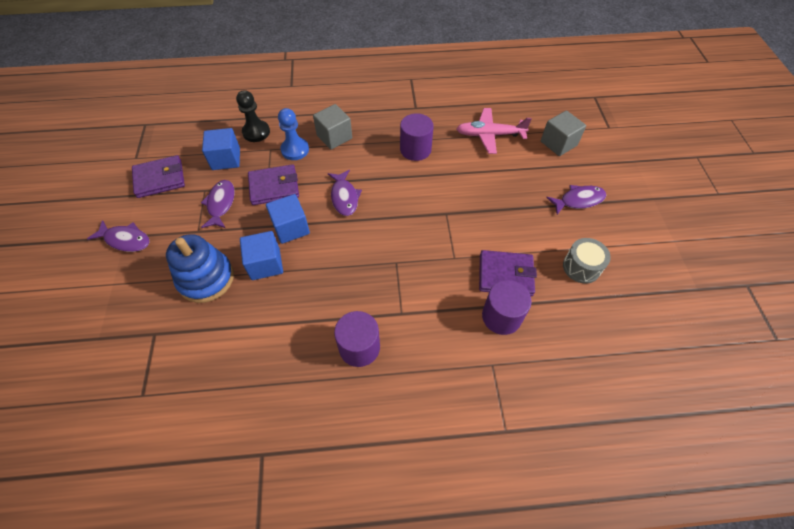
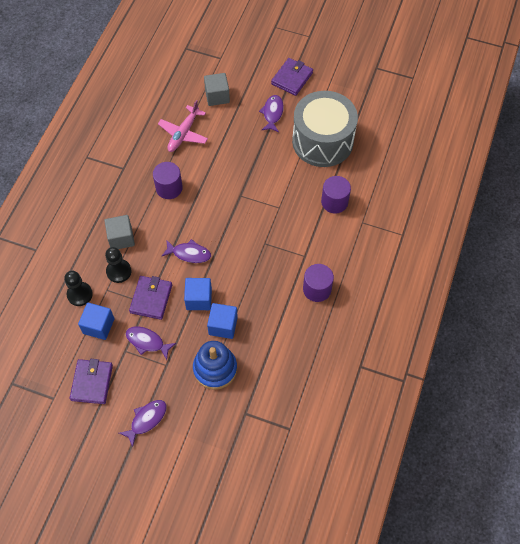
camera: 65 degrees left, 5 degrees up
blue pawn [278,108,309,160] -> black pawn [105,247,131,283]
purple wallet [479,250,537,296] -> purple wallet moved to [271,58,313,96]
grey drum [563,238,611,284] -> grey drum [292,91,358,167], size x2.36

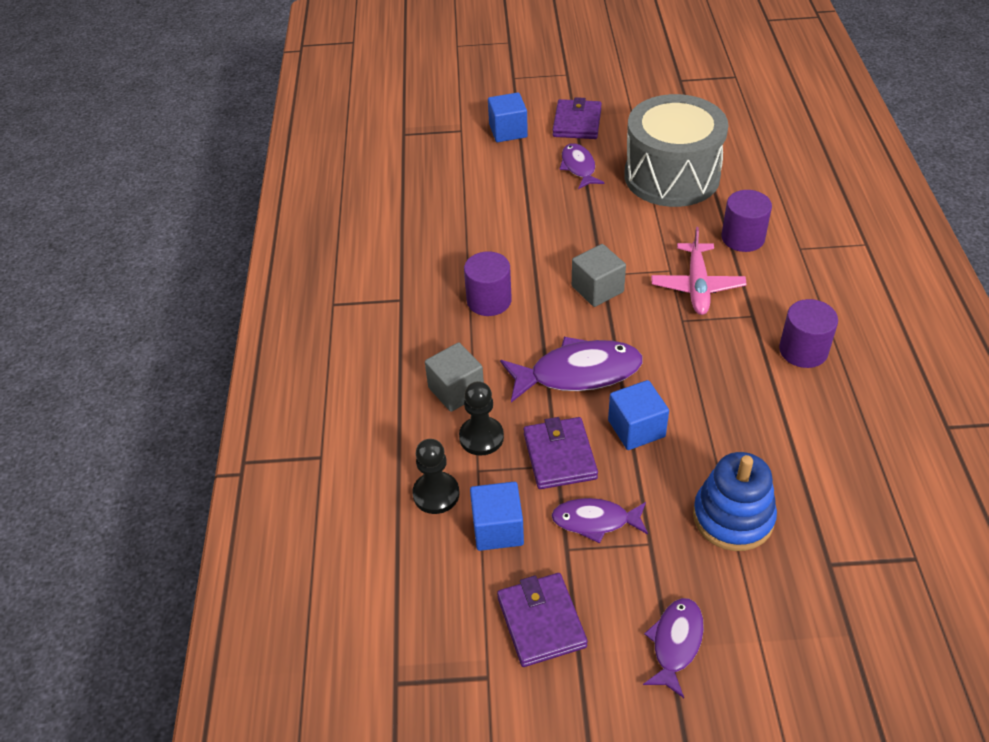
camera: 20 degrees left, 15 degrees down
pink plane [158,100,208,152] -> pink plane moved to [651,227,747,315]
purple fish [162,239,211,263] -> purple fish [500,337,643,403], size x1.66
grey cube [204,73,230,106] -> grey cube moved to [572,244,626,307]
blue cube [207,303,238,339] -> blue cube moved to [488,92,528,142]

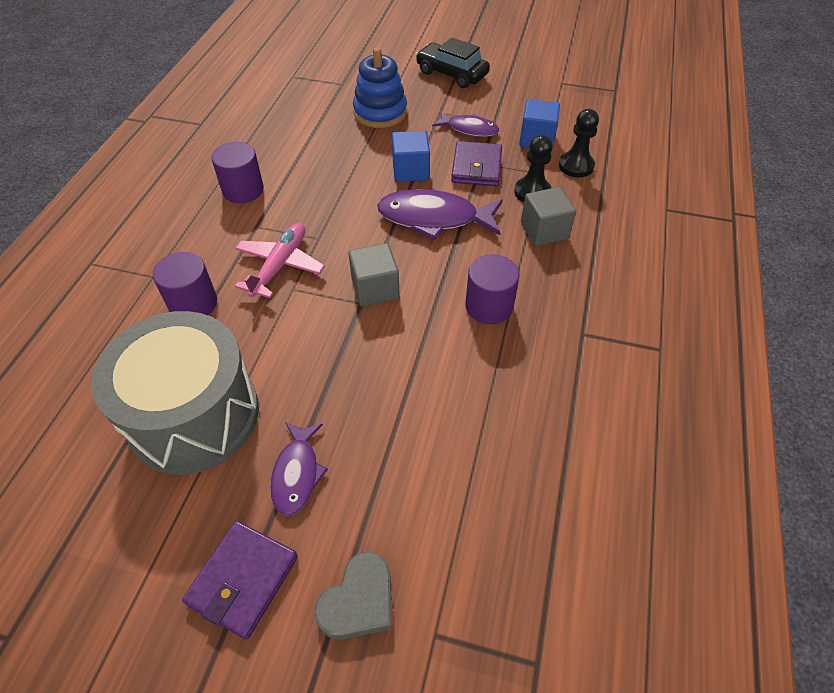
camera: 165 degrees left, 5 degrees up
blue cube [488,92,528,142] -> grey heart [314,551,392,640]
purple wallet [497,573,588,667] -> none
purple fish [643,598,704,698] -> black car [416,38,490,88]

